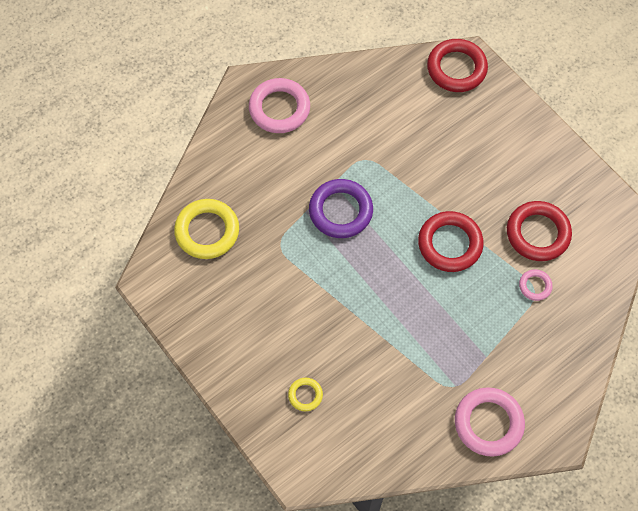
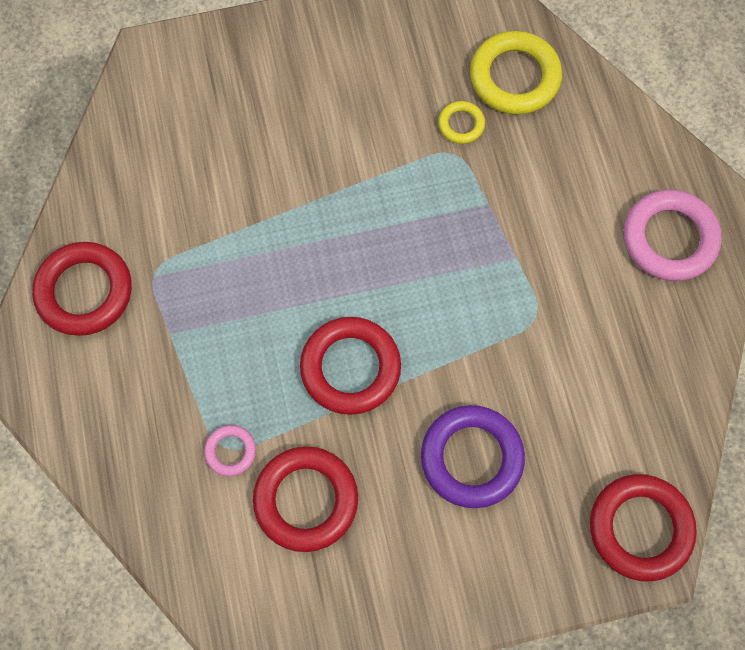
camera: 115 degrees right, 5 degrees up
yellow ring [288,378,323,411] -> yellow ring moved to [438,101,485,144]
purple ring [309,179,373,238] -> purple ring moved to [421,405,525,508]
pink ring [455,387,525,457] -> red ring [32,242,132,336]

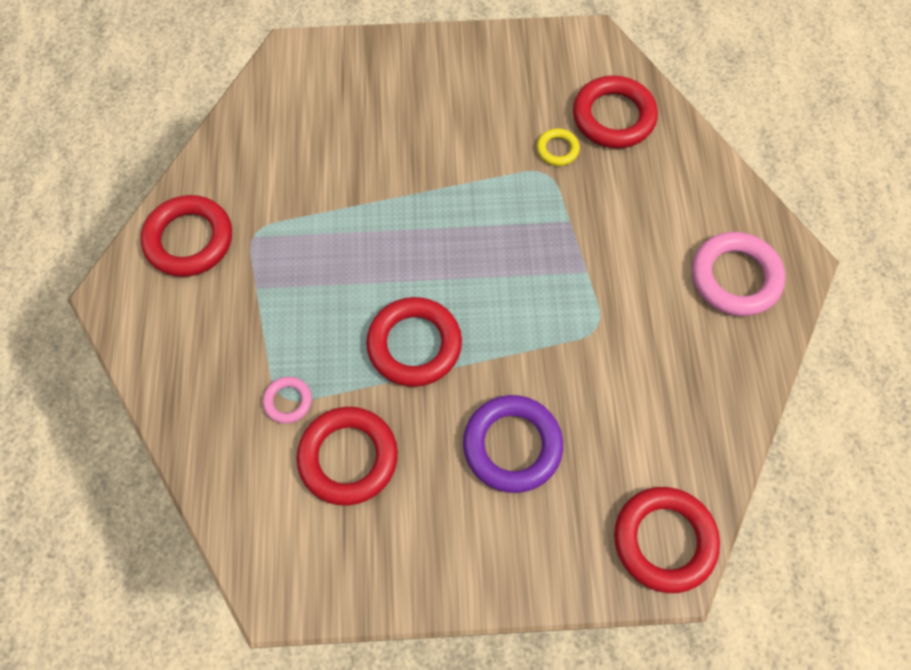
camera: 10 degrees right, 5 degrees down
yellow ring [470,31,562,115] -> red ring [573,75,658,148]

